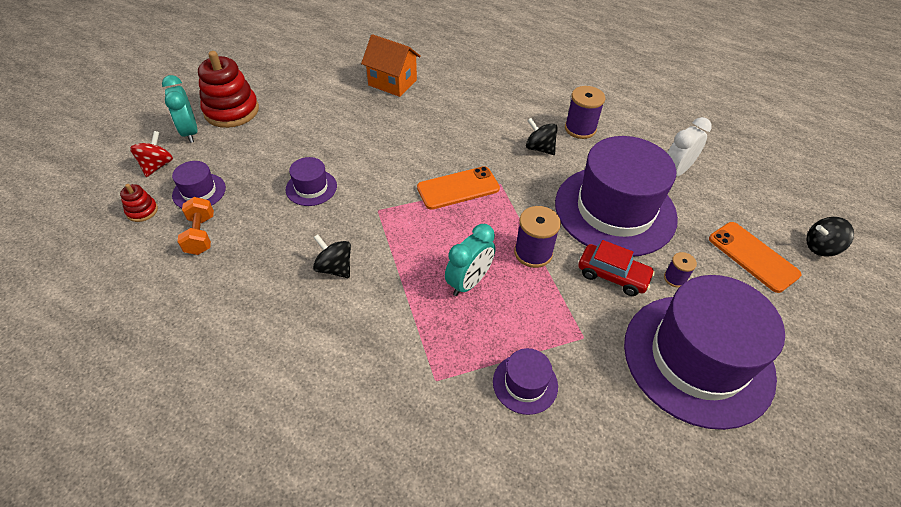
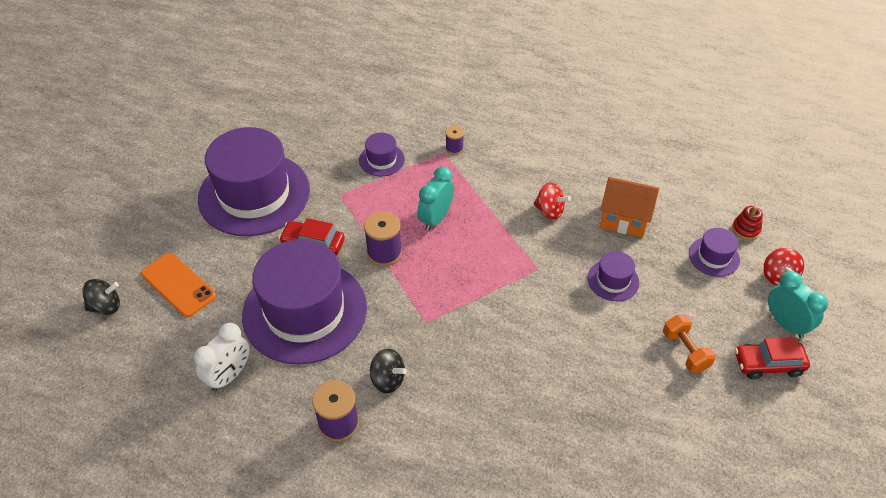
camera: 170 degrees right, 0 degrees up
orange dumbbell [177,197,214,255] -> orange dumbbell moved to [663,315,716,373]
red stacking toy [198,51,259,128] -> red car [735,337,810,379]
black spinning top [313,234,351,278] -> red spinning top [533,182,571,220]
orange house [361,34,421,97] -> orange house moved to [600,177,659,238]
orange phone [417,166,500,210] -> none
purple spool [664,252,697,288] -> purple spool moved to [445,126,464,155]

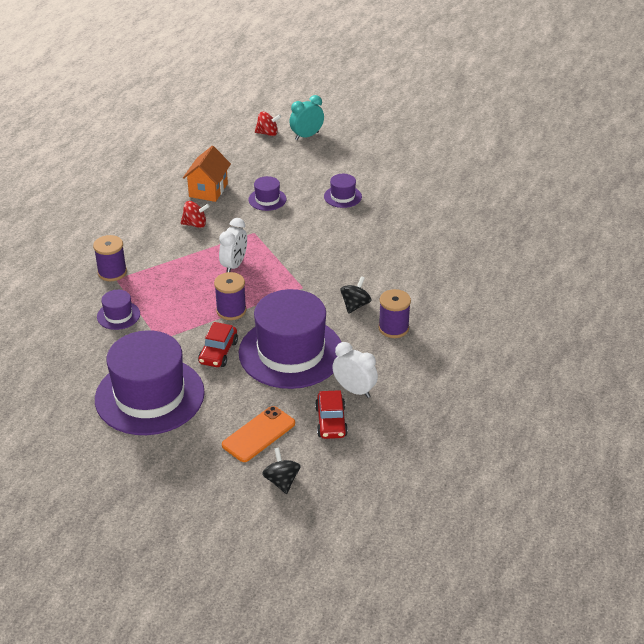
camera: 90 degrees left, 10 degrees down
turquoise clock [417,167,454,231] -> none
purple spool [445,126,464,155] -> purple spool [93,235,127,281], size x1.75
red spinning top [533,182,571,220] -> red spinning top turned 60 degrees clockwise [181,201,210,228]
orange dumbbell [663,315,716,373] -> none
purple hat [689,228,740,277] -> purple hat moved to [324,174,362,208]
red stacking toy [732,206,763,240] -> none
red car [735,337,810,379] -> red car moved to [315,390,348,439]
none -> white clock [219,218,247,272]

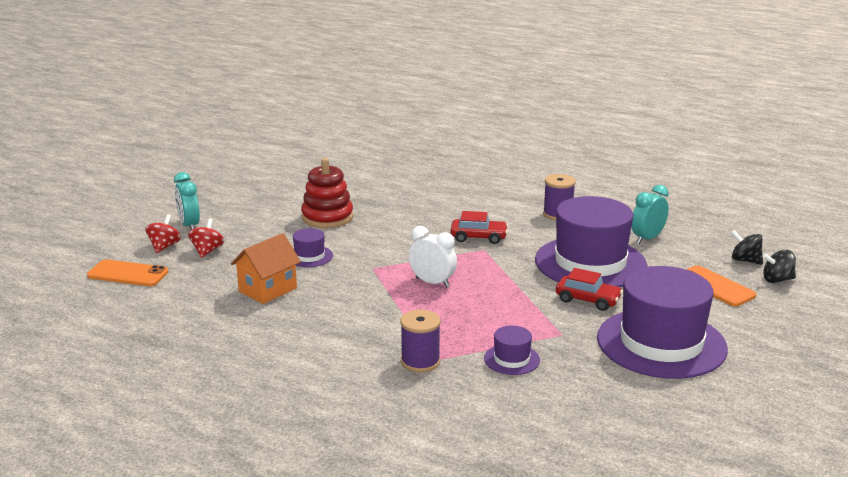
camera: 80 degrees left, 15 degrees down
red spinning top [181,201,210,228] -> red spinning top moved to [188,218,224,258]
orange house [183,146,231,202] -> orange house turned 75 degrees counterclockwise [231,233,301,304]
purple spool [214,272,247,320] -> none
red car [315,390,348,439] -> red car moved to [450,211,508,244]
purple hat [324,174,362,208] -> red stacking toy [301,158,353,228]
white clock [332,342,378,398] -> turquoise clock [632,185,669,244]
black spinning top [340,276,371,314] -> black spinning top moved to [731,230,763,265]
none -> orange phone [87,259,169,286]

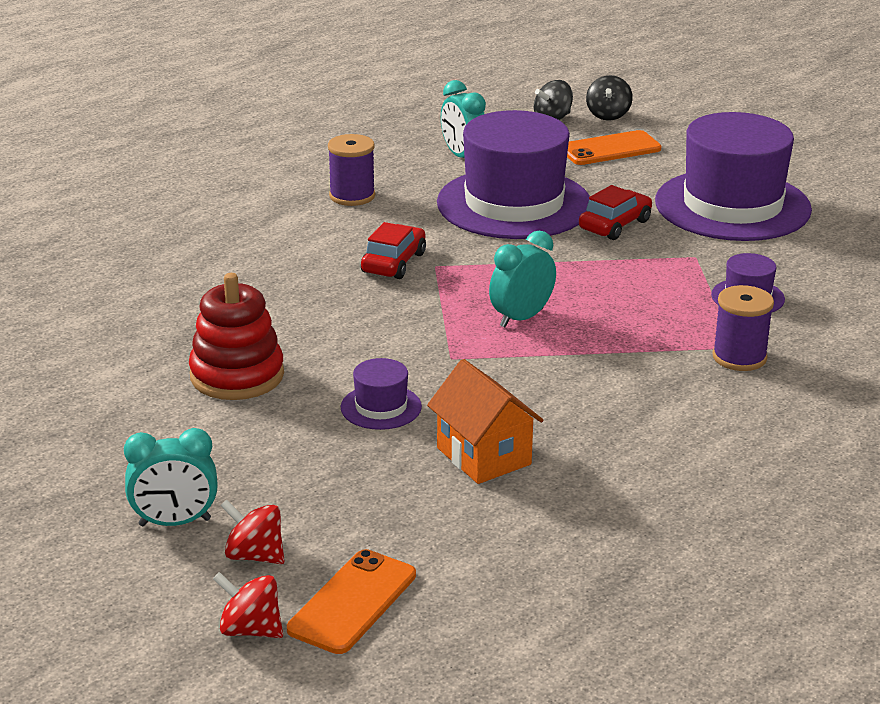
camera: 75 degrees left, 5 degrees up
red spinning top [188,218,224,258] -> red spinning top moved to [213,572,283,638]
white clock [408,226,457,287] -> turquoise clock [489,231,556,328]

